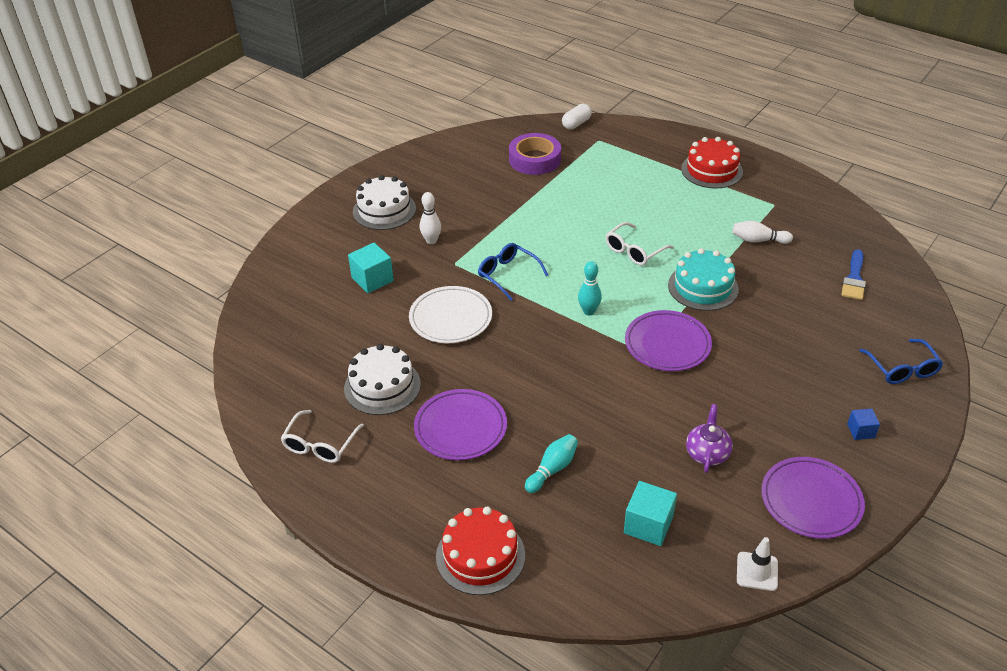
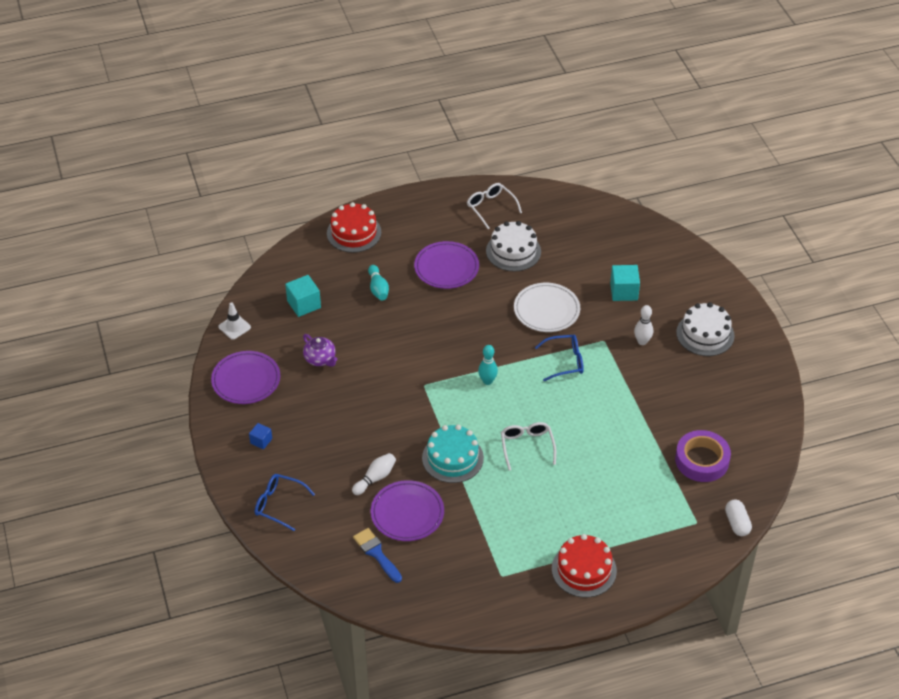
camera: 125 degrees right, 5 degrees up
purple plate [625,310,712,371] -> purple plate moved to [371,480,444,541]
white bowling pin [733,221,793,244] -> white bowling pin moved to [352,453,396,495]

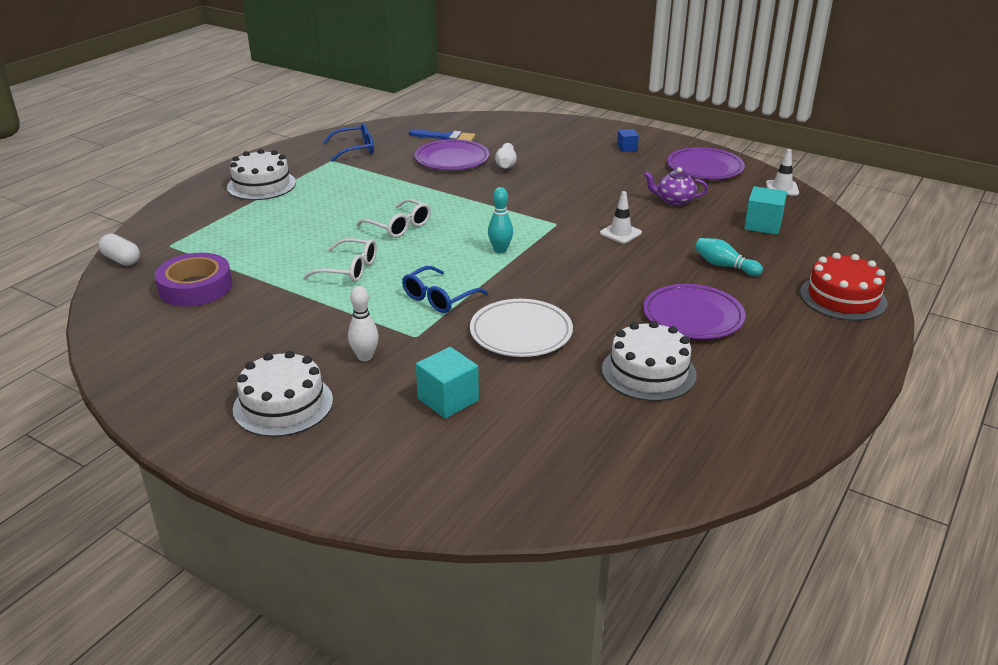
camera: 140 degrees right, 15 degrees down
blue glasses [255,474,315,531] -> blue glasses moved to [323,123,374,162]
turquoise cake [422,425,484,483] -> none
white glasses [467,183,522,229] -> white glasses moved to [303,238,377,282]
red cake [552,534,617,598] -> white cake [227,149,296,200]
none -> white traffic cone [600,191,642,243]

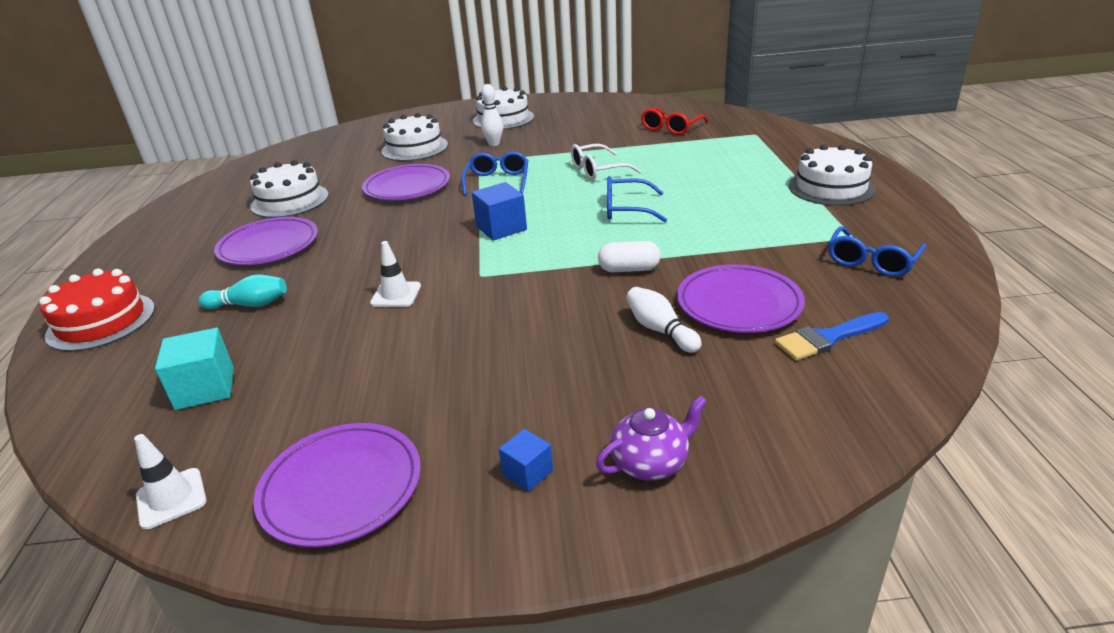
camera: 145 degrees right, 0 degrees up
white capsule [99,234,140,266] -> white capsule moved to [598,241,661,272]
purple tape [155,253,232,307] -> red glasses [641,107,708,135]
white glasses [356,199,431,238] -> blue glasses [607,176,667,222]
turquoise cube [416,347,479,419] -> white cake [381,113,448,161]
white plate [470,299,573,357] -> purple plate [362,164,450,200]
turquoise bowling pin [488,187,513,253] -> blue cube [472,182,527,241]
purple teapot [644,167,708,206] -> purple teapot moved to [596,395,707,480]

